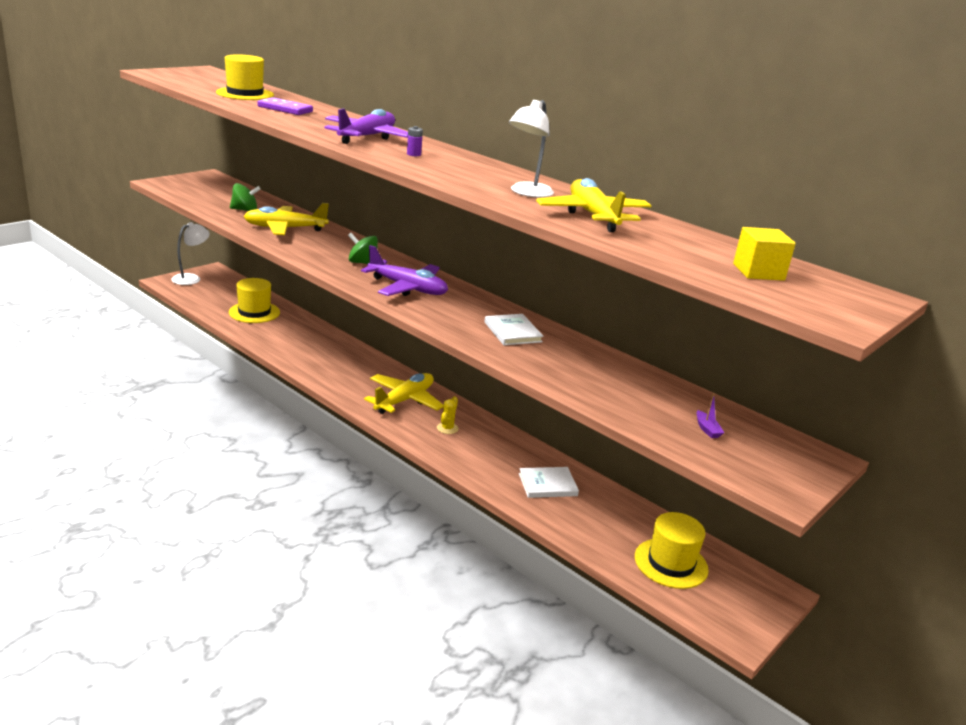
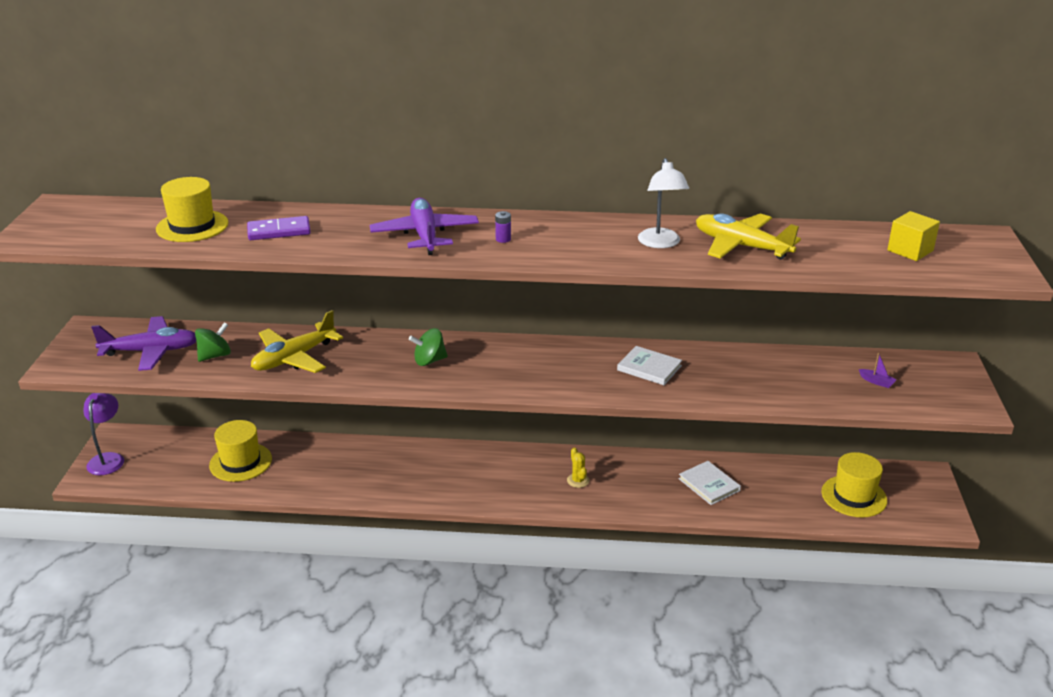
camera: 35 degrees left, 5 degrees up
white lamp [171,222,210,285] -> purple lamp [83,393,124,475]
purple plane [361,245,448,296] -> purple plane moved to [91,316,196,371]
yellow plane [364,373,444,414] -> none
white book [519,467,579,498] -> white book turned 75 degrees counterclockwise [679,461,741,505]

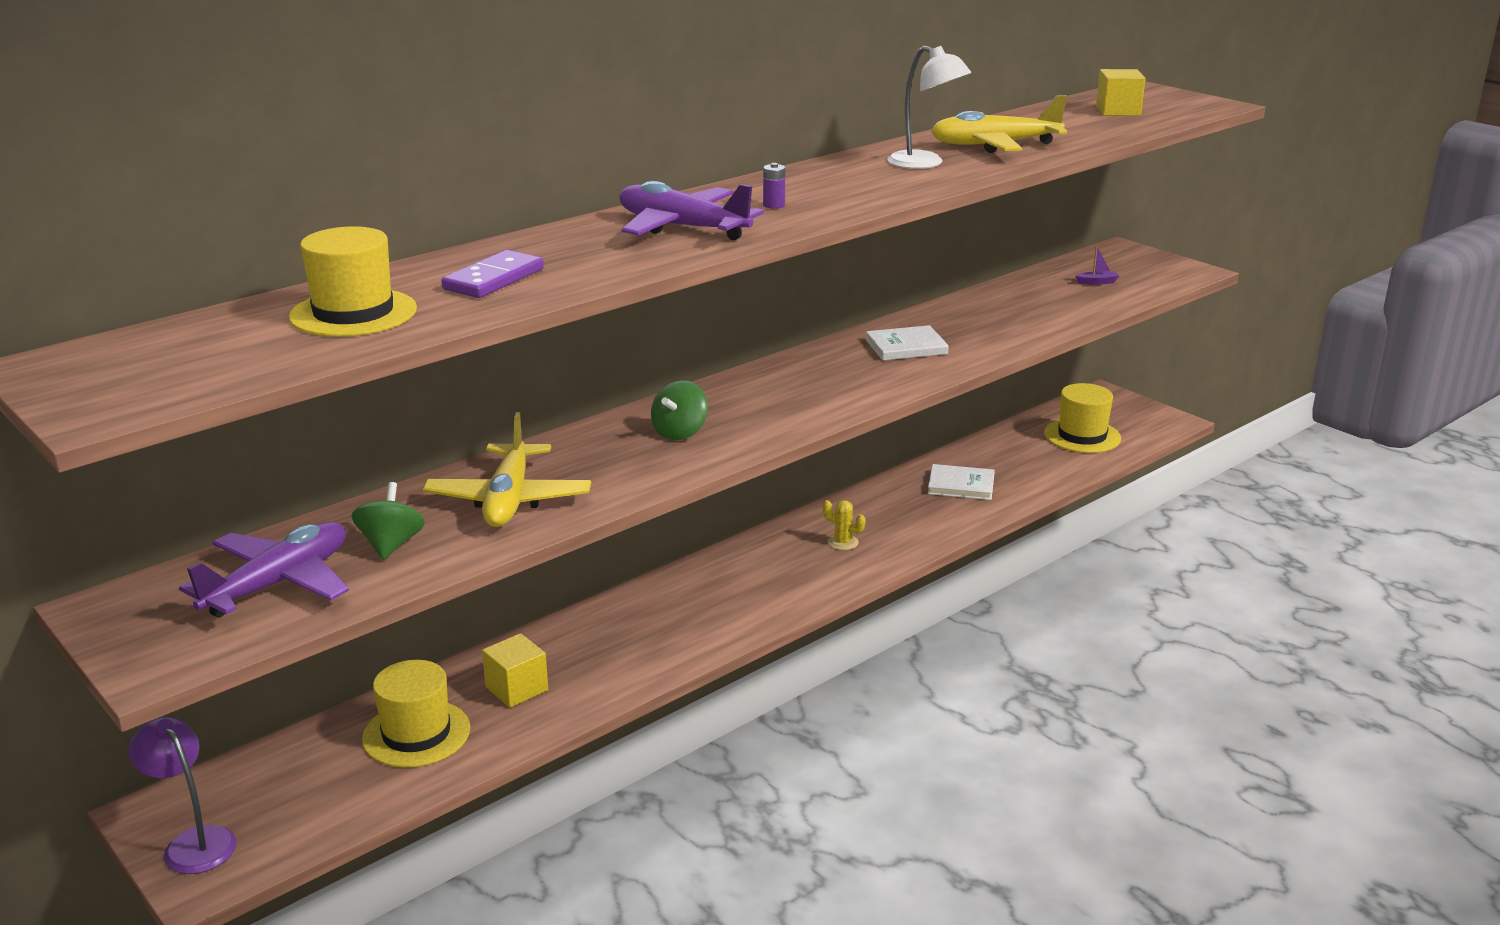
camera: 45 degrees left, 5 degrees down
none -> yellow cube [482,633,548,708]

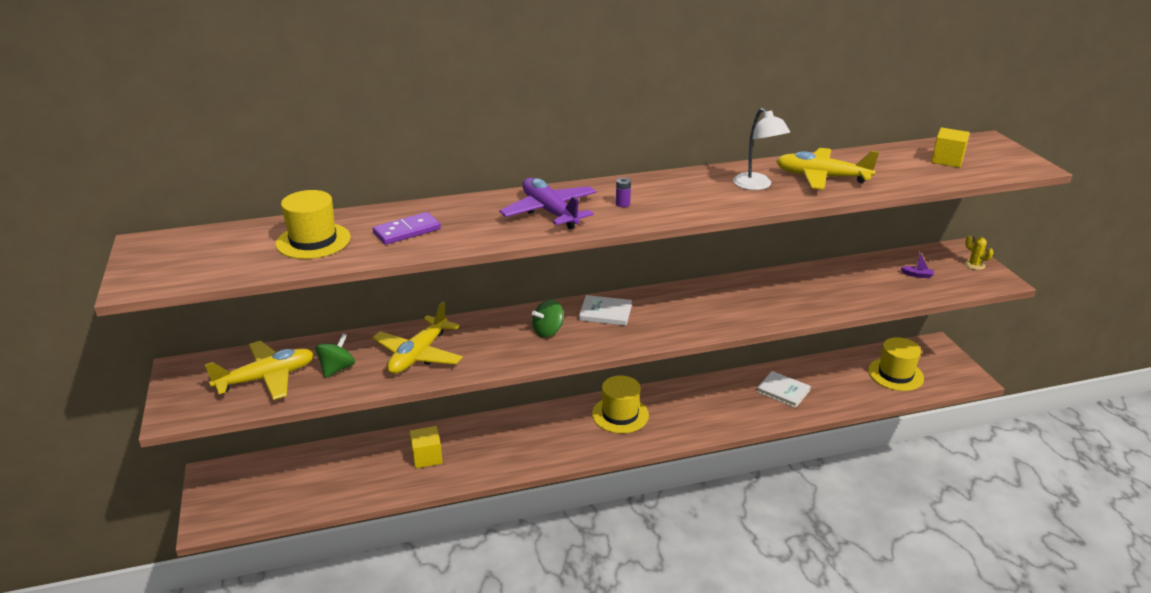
camera: 25 degrees right, 5 degrees up
purple lamp [129,716,237,874] -> none
purple plane [179,522,349,617] -> yellow plane [205,341,314,400]
yellow hat [362,660,470,768] -> yellow hat moved to [592,375,649,433]
yellow cactus [823,500,866,550] -> yellow cactus moved to [964,235,994,270]
white book [866,325,949,361] -> white book moved to [579,295,632,326]

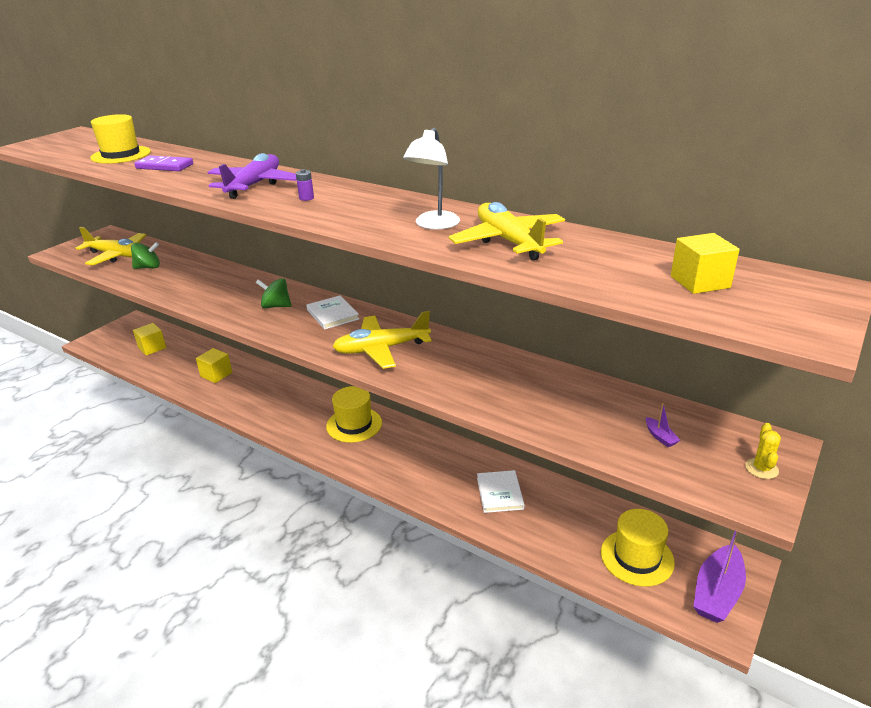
camera: 50 degrees right, 0 degrees up
yellow plane [372,301,463,374] -> yellow plane moved to [332,311,431,369]
none -> yellow cube [133,323,166,356]
none -> purple boat [693,531,746,623]

